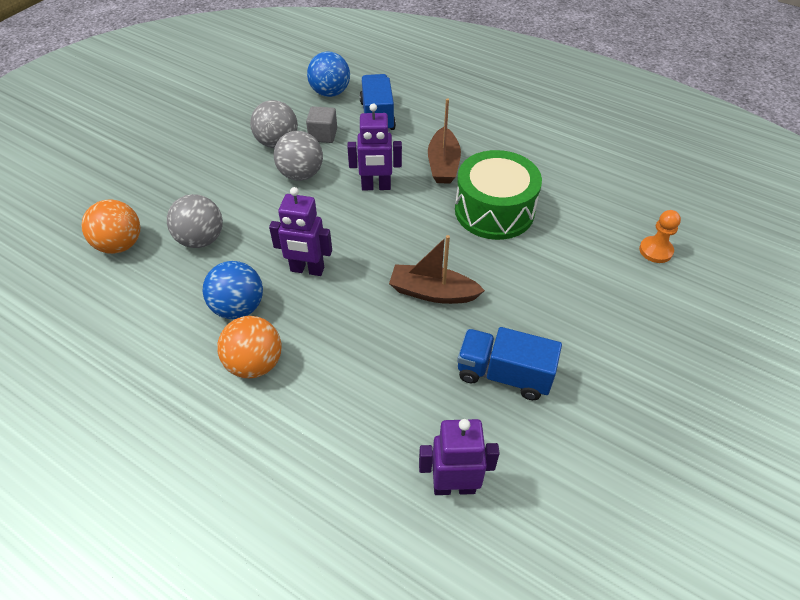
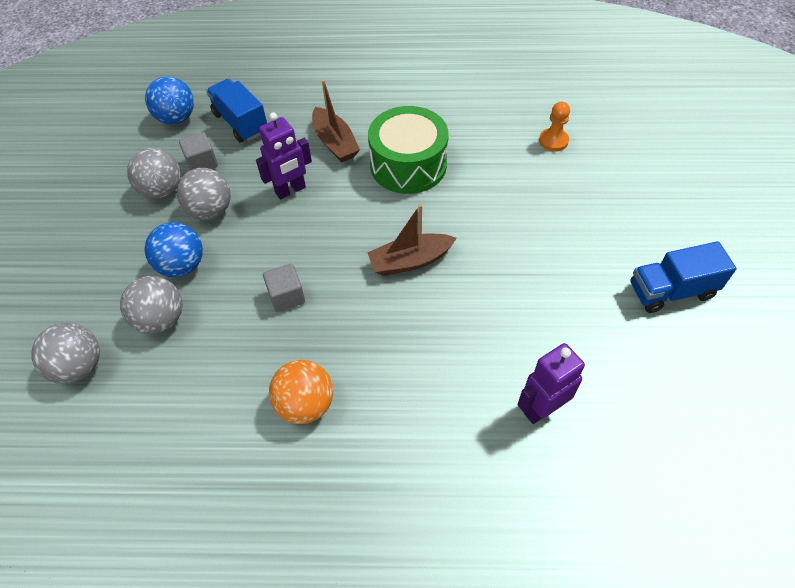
camera: 30 degrees left, 5 degrees up
orange ball [81,199,140,254] -> grey ball [31,323,100,384]
blue ball [203,261,263,319] -> blue ball moved to [145,222,203,277]
purple robot [269,187,332,276] -> grey cube [263,264,305,312]
blue truck [457,327,562,400] -> blue truck moved to [630,241,737,313]

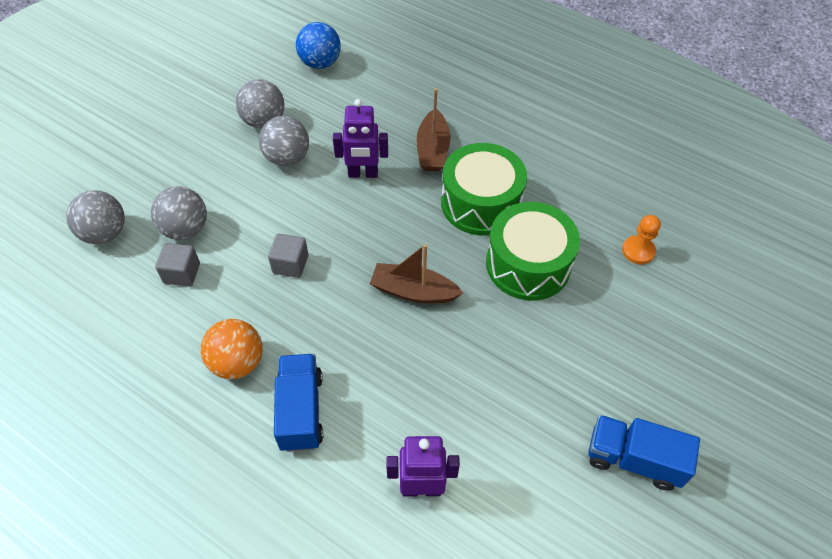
camera: 30 degrees right, 0 degrees up
blue ball [145,222,203,277] -> none
grey cube [179,132,218,170] -> grey cube moved to [155,243,200,287]
blue truck [206,79,267,143] -> blue truck moved to [274,354,323,452]
none -> green drum [486,202,580,301]

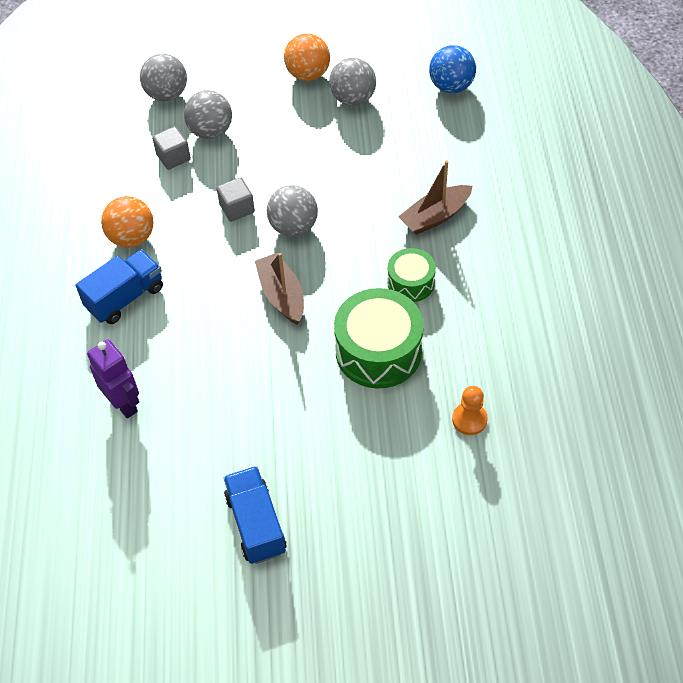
camera: 55 degrees right, 0 degrees up
grey ball [259,116,309,166] -> grey ball moved to [267,185,318,237]
purple robot [333,99,388,178] -> none
green drum [441,143,527,235] -> green drum [387,248,436,302], size x0.57
none -> orange ball [284,33,330,81]

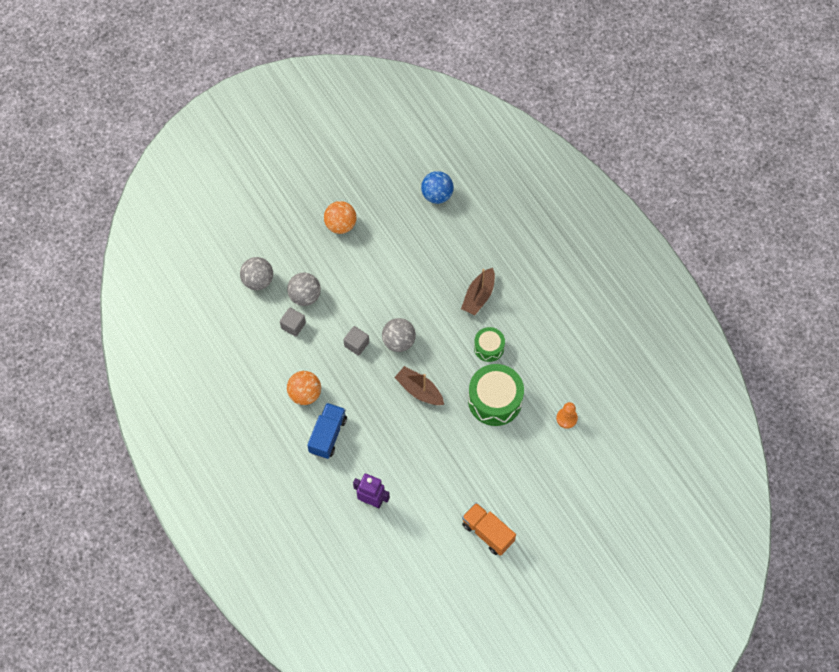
camera: 30 degrees left, 10 degrees up
blue truck [224,466,286,564] -> orange truck [462,503,516,556]
grey ball [329,58,376,106] -> none

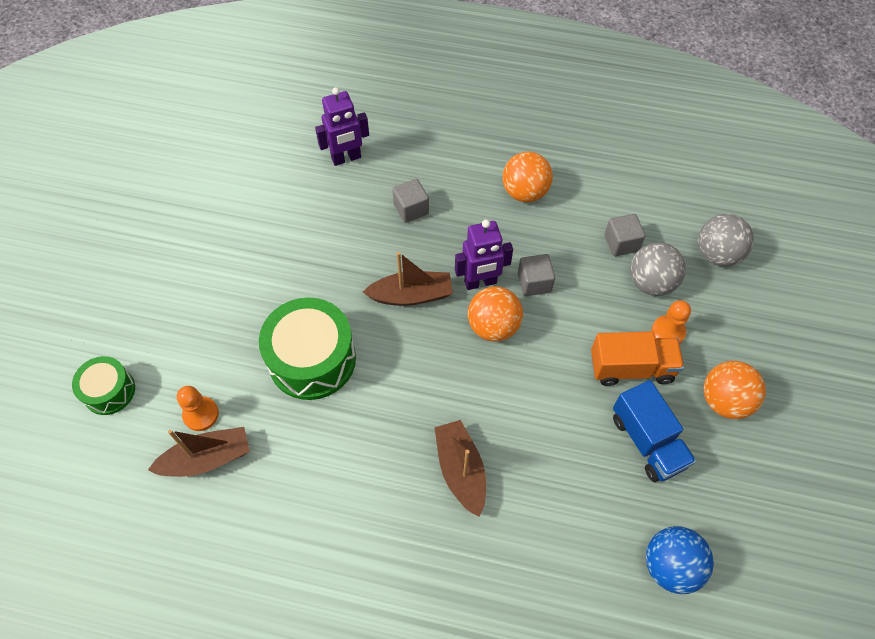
camera: 135 degrees right, 5 degrees down
blue truck [307,403,347,459] -> blue truck moved to [613,380,696,482]
grey ball [382,318,416,352] -> orange ball [468,286,523,342]
orange truck [462,503,516,556] -> orange truck moved to [591,331,684,386]
green drum [474,327,505,362] -> green drum moved to [72,356,135,415]
none -> brown boat [148,427,250,477]
none -> grey cube [392,179,429,223]
none -> purple robot [455,220,513,290]
none -> orange pawn [652,300,691,343]

